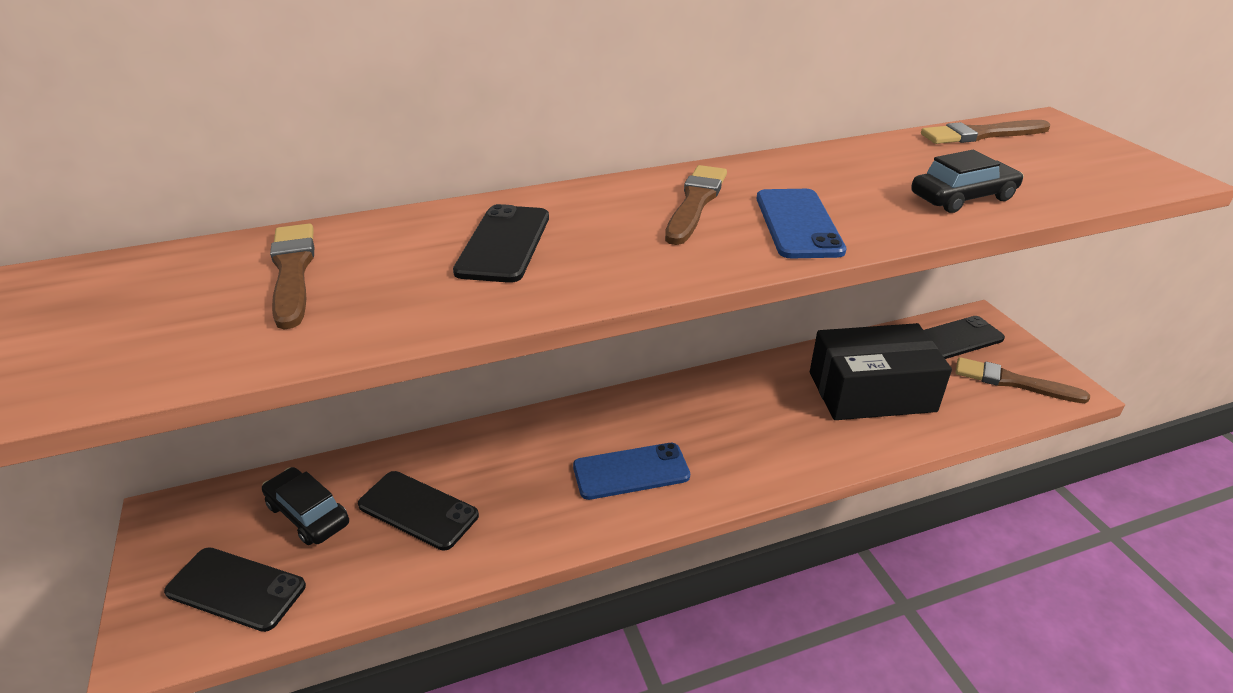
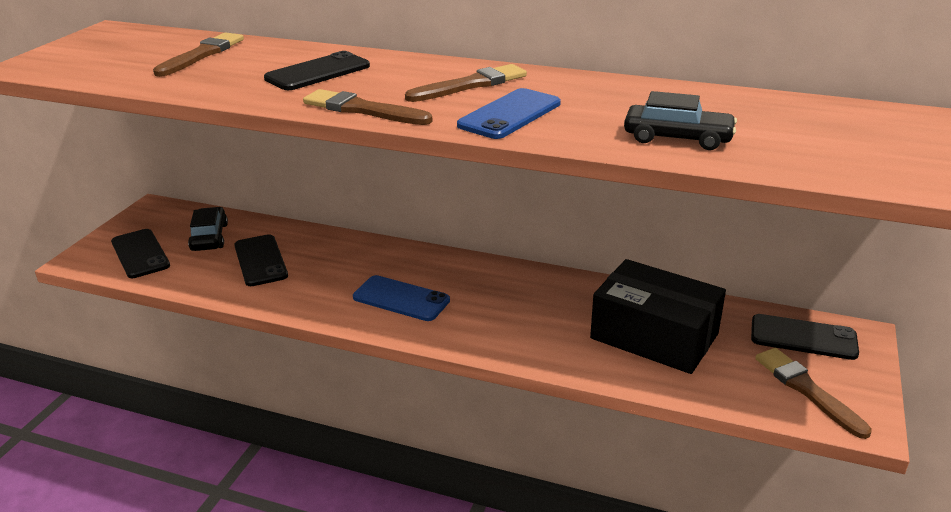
camera: 40 degrees right, 5 degrees down
brown brush [921,120,1050,144] -> brown brush moved to [303,89,433,125]

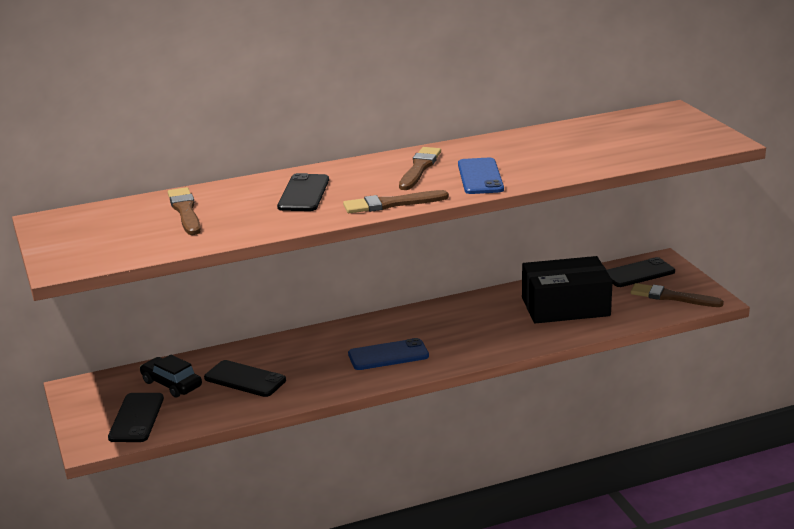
camera: 40 degrees left, 5 degrees down
black phone [111,229,170,278] -> black phone turned 75 degrees clockwise [108,393,164,442]
black car [624,91,737,150] -> none

